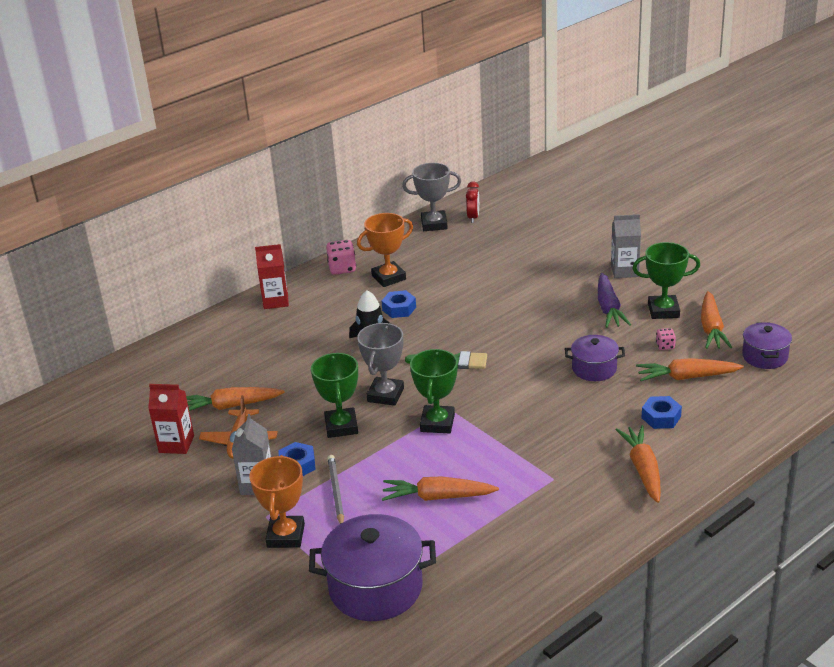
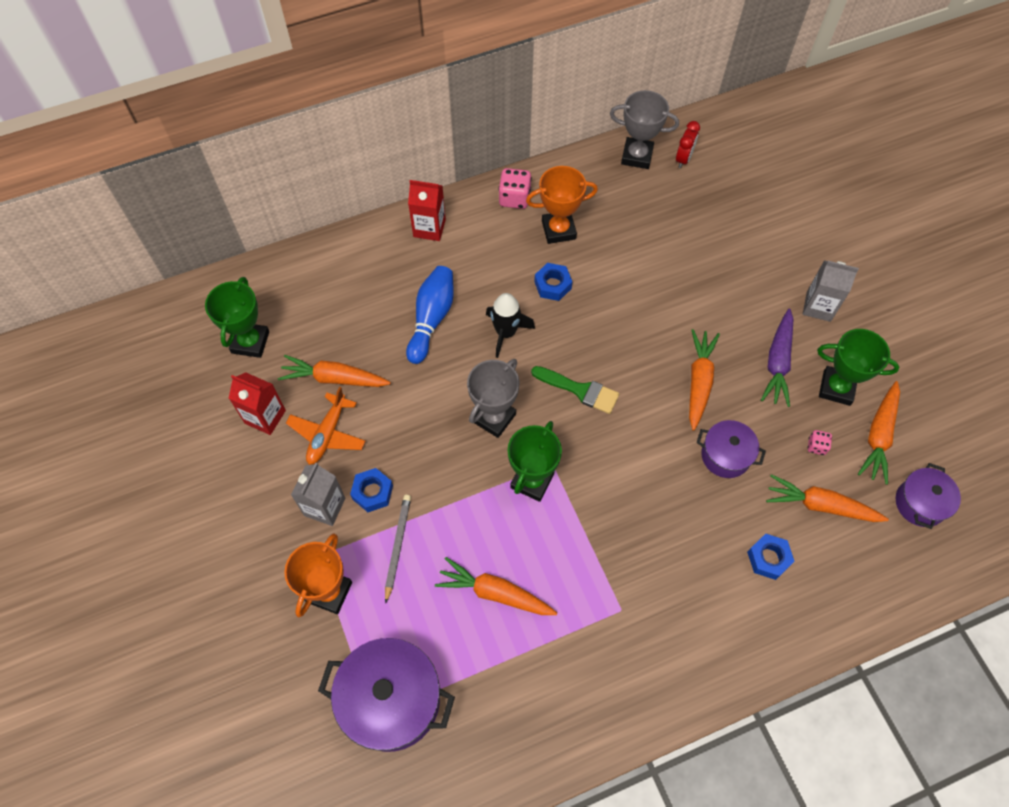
camera: 15 degrees right, 30 degrees up
green trophy [311,353,358,438] -> green trophy moved to [205,277,269,358]
orange carrot [615,425,661,503] -> orange carrot moved to [689,329,720,431]
none -> blue bowling pin [406,266,454,364]

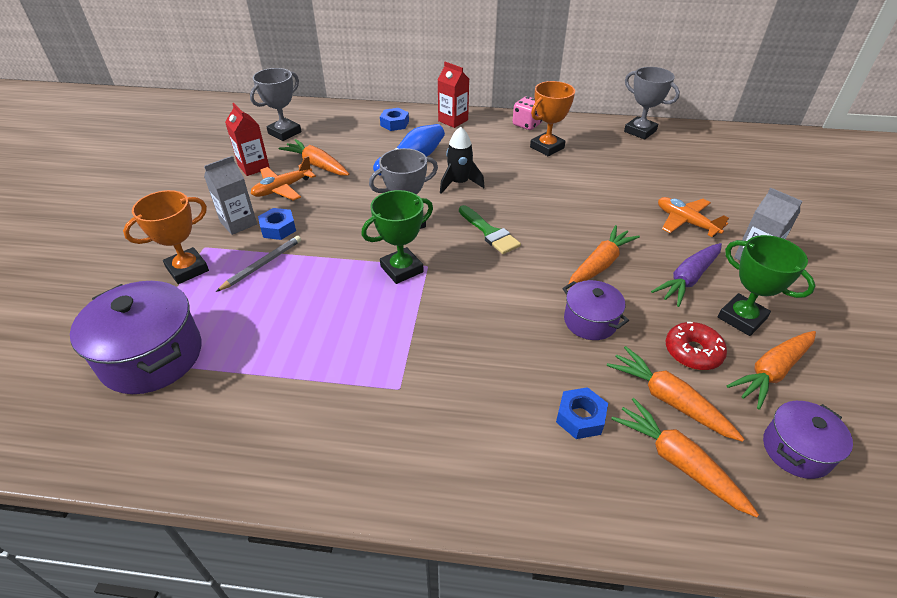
camera: 30 degrees right, 20 degrees down
green trophy [205,277,269,358] -> grey trophy [250,68,301,141]
orange carrot [435,557,557,615] -> orange carrot moved to [611,398,759,517]
orange trophy [526,166,598,244] -> orange trophy turned 60 degrees counterclockwise [530,81,575,156]
blue nut [534,263,572,301] -> blue nut moved to [380,108,409,131]
red clock [676,121,700,168] -> none
pink dice [808,430,832,455] -> red donut [666,322,727,370]
none -> orange plane [658,197,729,237]

